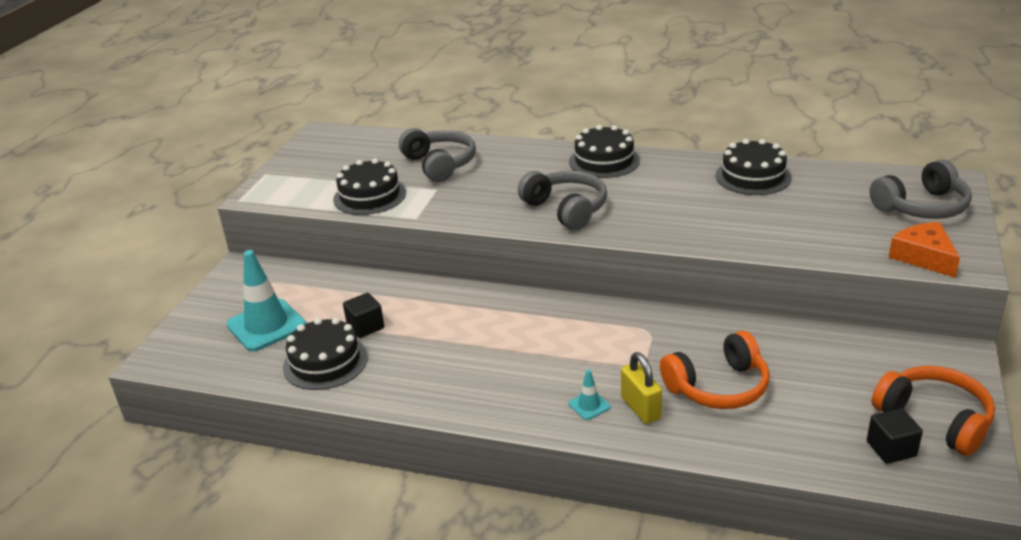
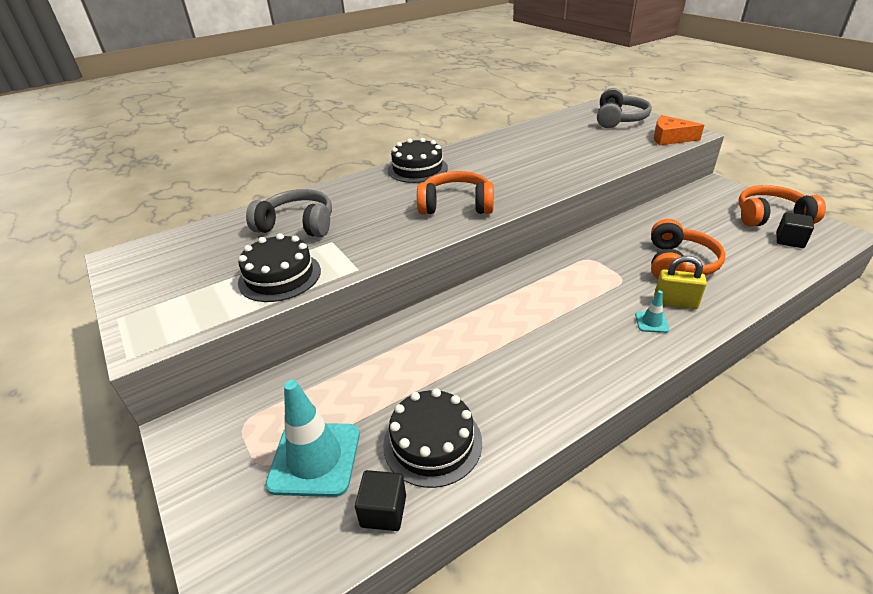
camera: 50 degrees left, 5 degrees up
black cube [343,293,384,338] -> black cube moved to [355,470,406,531]
grey headphones [518,171,607,230] -> orange headphones [417,171,494,214]
black cake [715,139,791,195] -> none

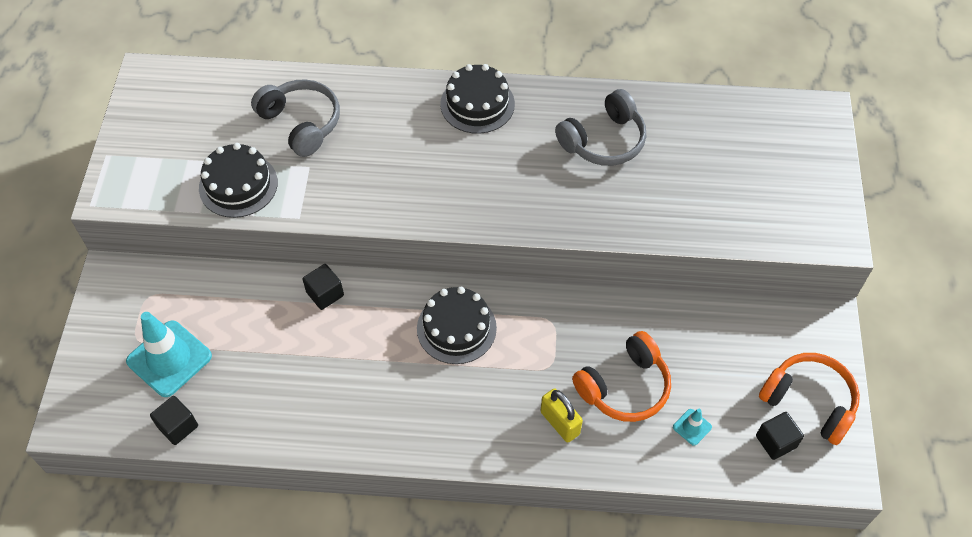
camera: 35 degrees right, 20 degrees up
black cake [383,389,482,488] -> black cake moved to [417,287,497,364]
orange headphones [417,171,494,214] -> none
grey headphones [597,88,652,128] -> grey headphones moved to [555,89,646,166]
turquoise traffic cone [635,290,669,333] -> turquoise traffic cone moved to [673,409,712,446]
orange cheese [654,115,704,145] -> none
none -> black cube [303,264,344,310]

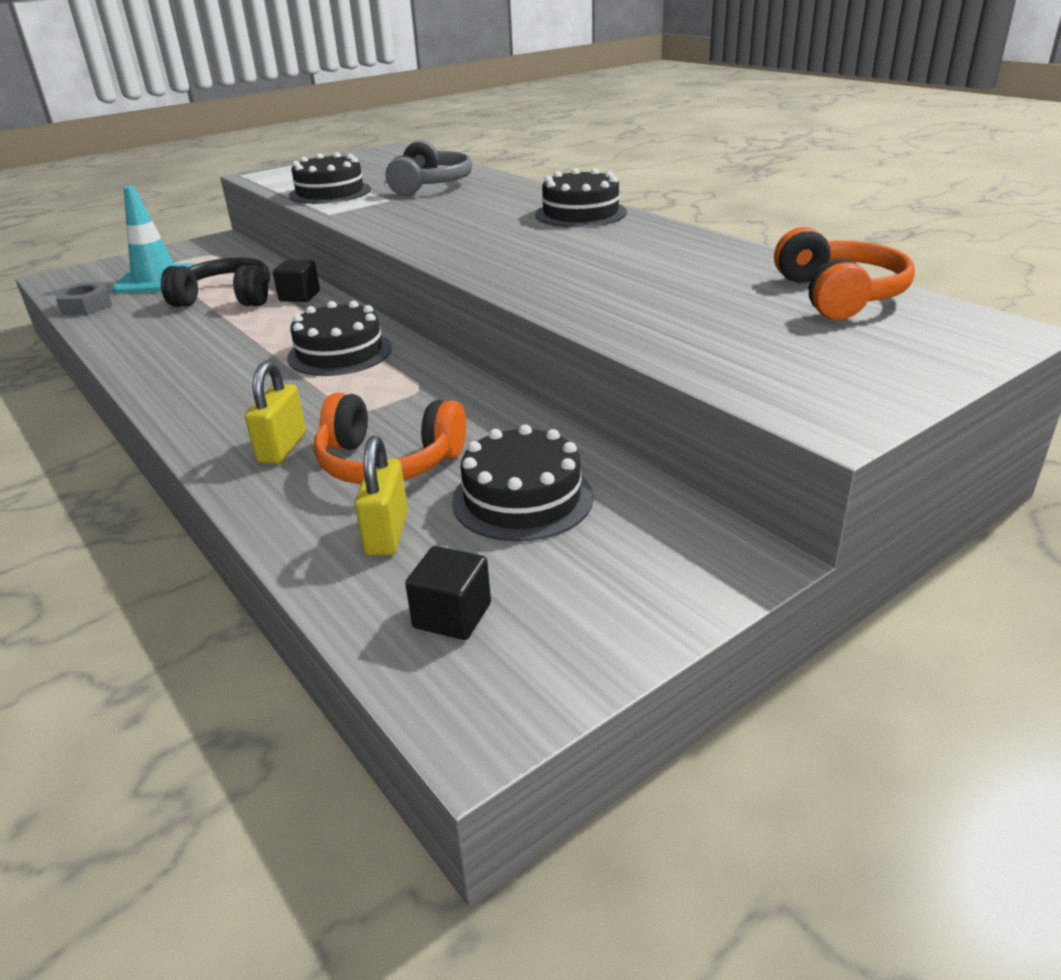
camera: 50 degrees right, 25 degrees down
black cube [150,396,198,445] -> grey nut [56,282,112,315]
grey headphones [555,89,646,166] -> none
turquoise traffic cone [673,409,712,446] -> yellow padlock [355,436,408,556]
orange headphones [759,353,860,445] -> orange headphones moved to [774,227,915,320]
none -> black headphones [161,257,270,307]
none -> black cake [452,424,594,542]

